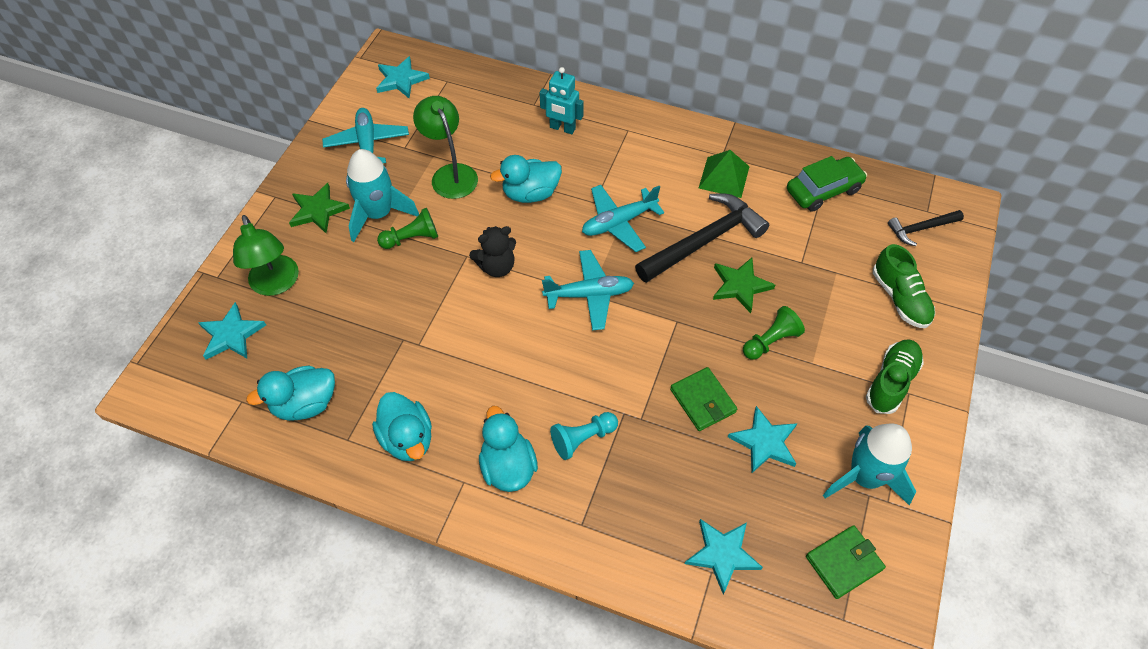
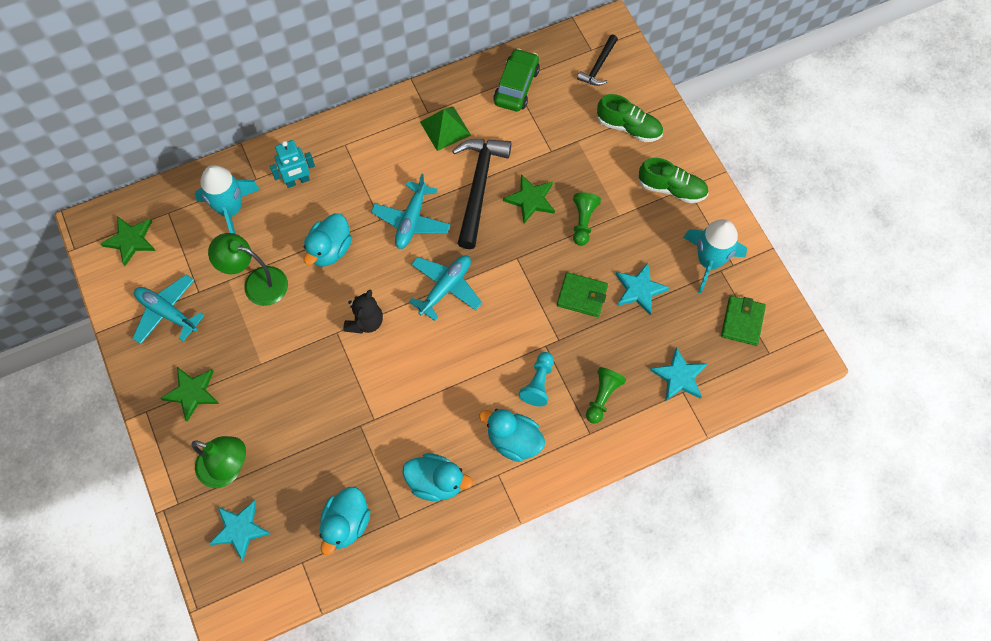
camera: 45 degrees left, 10 degrees up
turquoise rocket [346,149,419,242] -> turquoise rocket moved to [195,165,260,234]
turquoise star [376,56,430,98] -> green star [101,216,156,266]
green pawn [377,208,438,249] -> green pawn moved to [586,367,626,424]
green shoe [866,339,924,414] -> green shoe turned 120 degrees clockwise [638,158,708,203]

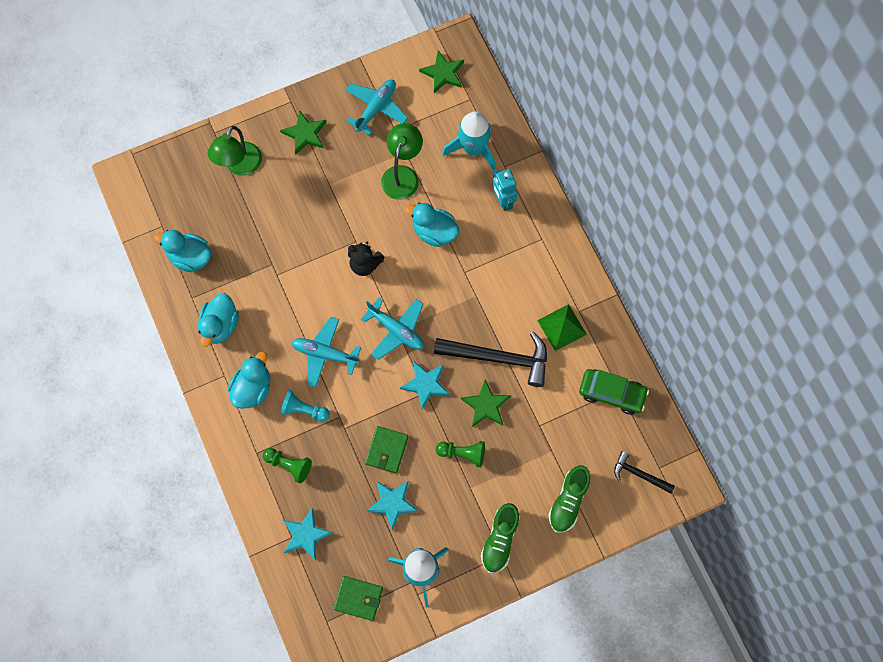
camera: 90 degrees right, 5 degrees up
turquoise star [209,500,271,561] -> turquoise star moved to [400,361,450,409]
turquoise plane [371,174,451,249] -> turquoise plane moved to [292,317,361,388]

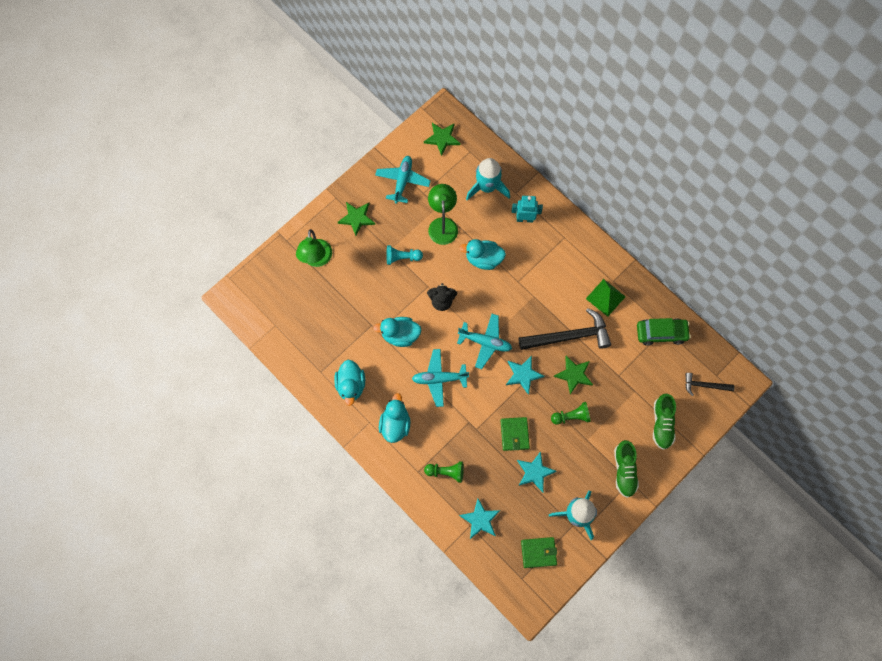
camera: 20 degrees left, 0 degrees up
turquoise duck [154,230,211,272] -> turquoise duck moved to [373,317,422,347]
turquoise pawn [280,390,330,422] -> turquoise pawn moved to [387,245,423,265]
turquoise robot [492,169,517,211] -> turquoise robot turned 135 degrees clockwise [512,196,543,223]

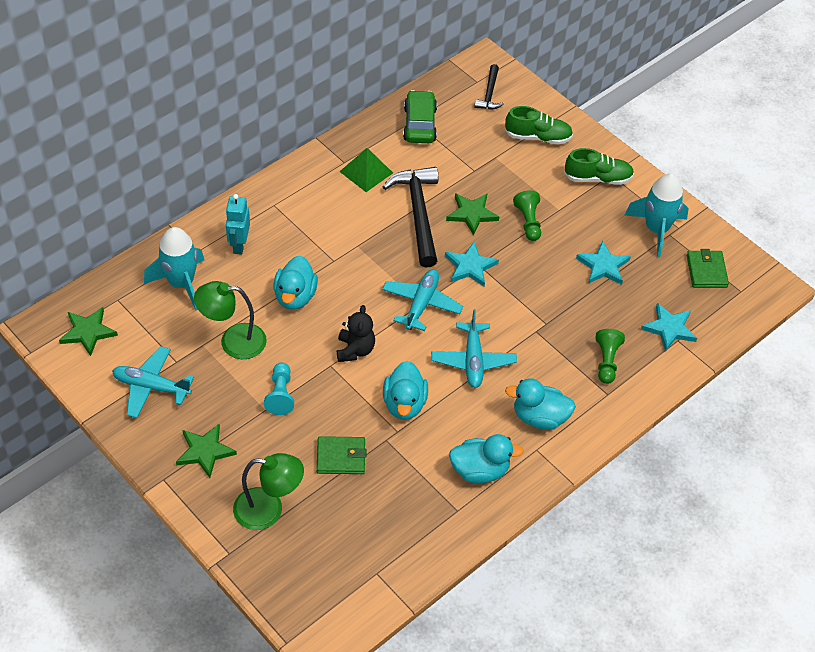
camera: 90 degrees left, 20 degrees down
green wallet [501,417,530,451] -> green wallet moved to [317,436,367,474]

